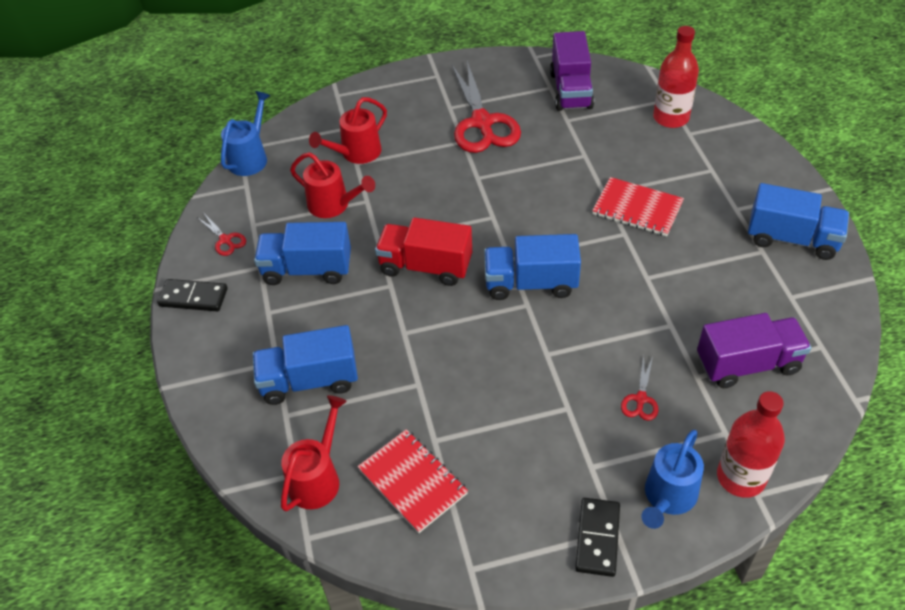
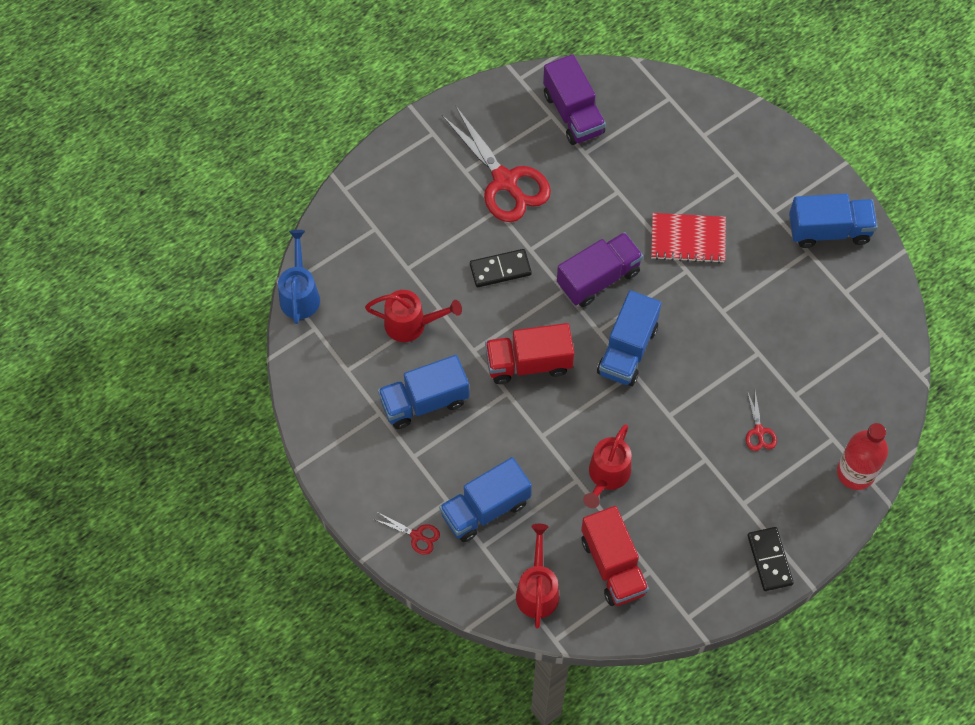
camera: 25 degrees left, 15 degrees up
black domino [157,279,228,311] -> black domino moved to [470,249,532,287]
red scissors [197,214,246,256] -> red scissors moved to [376,513,440,555]
red watering can [309,97,387,164] -> red watering can moved to [583,424,631,508]
red notebook [357,429,468,533] -> red truck [581,506,649,606]
blue truck [484,234,581,300] -> blue truck turned 45 degrees counterclockwise [597,290,661,386]
blue watering can [641,430,704,529] -> none
red bottle [653,26,699,128] -> none
purple truck [697,313,811,388] -> purple truck moved to [557,232,643,307]

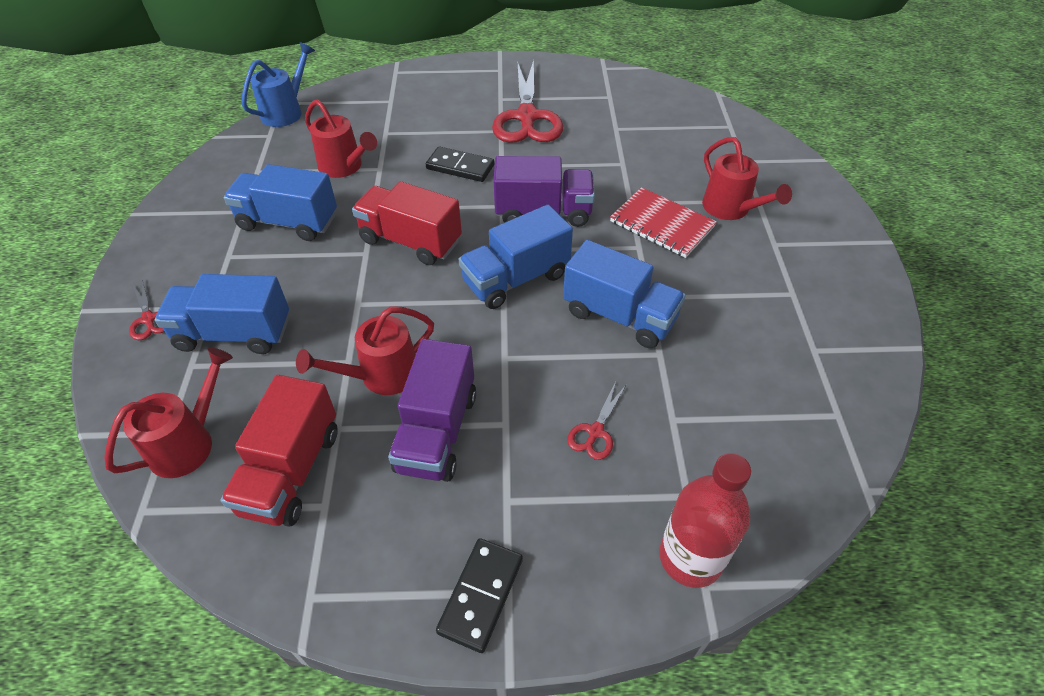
camera: 35 degrees right, 15 degrees down
purple truck [543,54,606,145] -> purple truck moved to [388,339,476,482]
blue truck [789,194,878,248] -> blue truck moved to [563,240,686,348]
none -> red watering can [702,137,792,220]

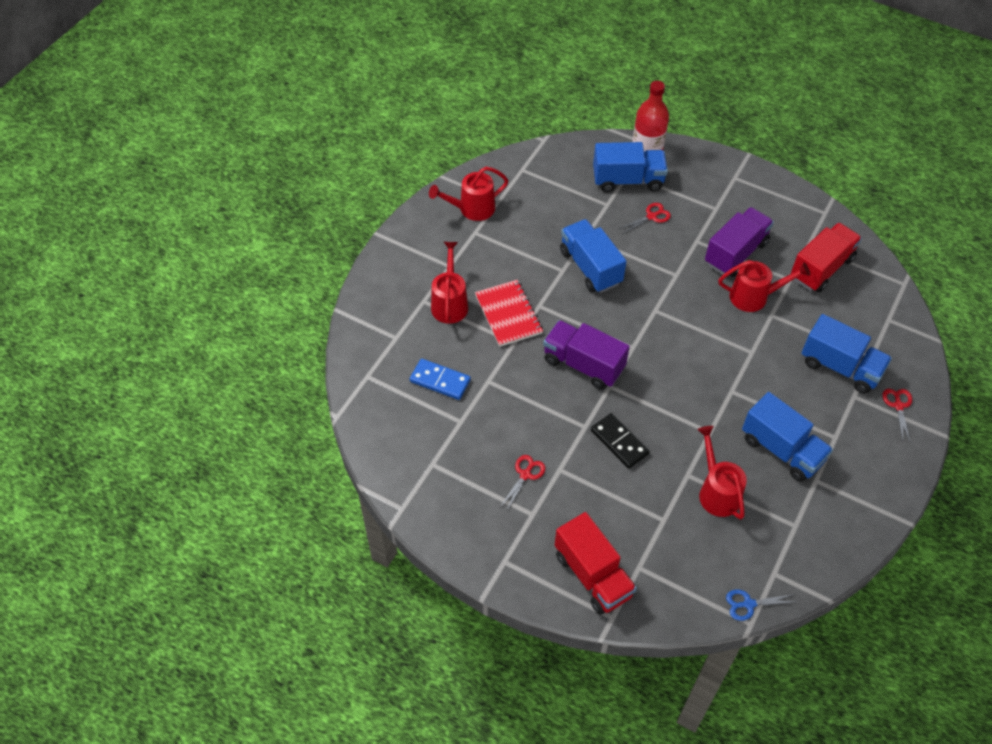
camera: 150 degrees left, 5 degrees up
red watering can [104,348,233,478] -> red watering can moved to [429,167,509,221]
blue watering can [242,42,315,127] -> blue scissors [726,589,795,621]
red truck [352,181,462,265] -> red truck moved to [555,512,637,615]
black domino [436,538,523,653] -> none
blue truck [459,205,573,309] -> blue truck moved to [593,142,668,192]
red scissors [492,60,563,143] -> red scissors [500,455,545,510], size x0.44
none -> blue domino [410,359,471,400]

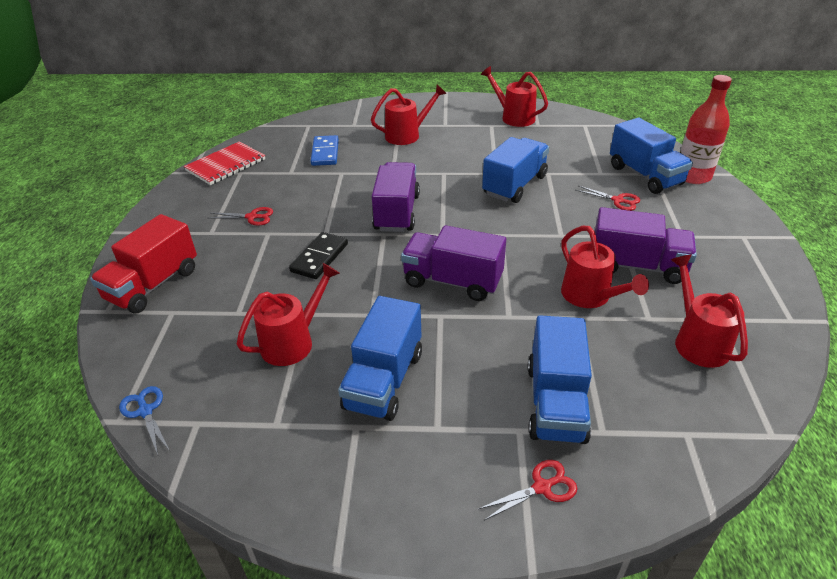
camera: 65 degrees right, 15 degrees down
red notebook [475,280,543,347] -> red notebook moved to [184,142,265,185]
red truck [791,223,862,292] -> red watering can [671,254,748,368]
none -> purple truck [401,225,506,301]

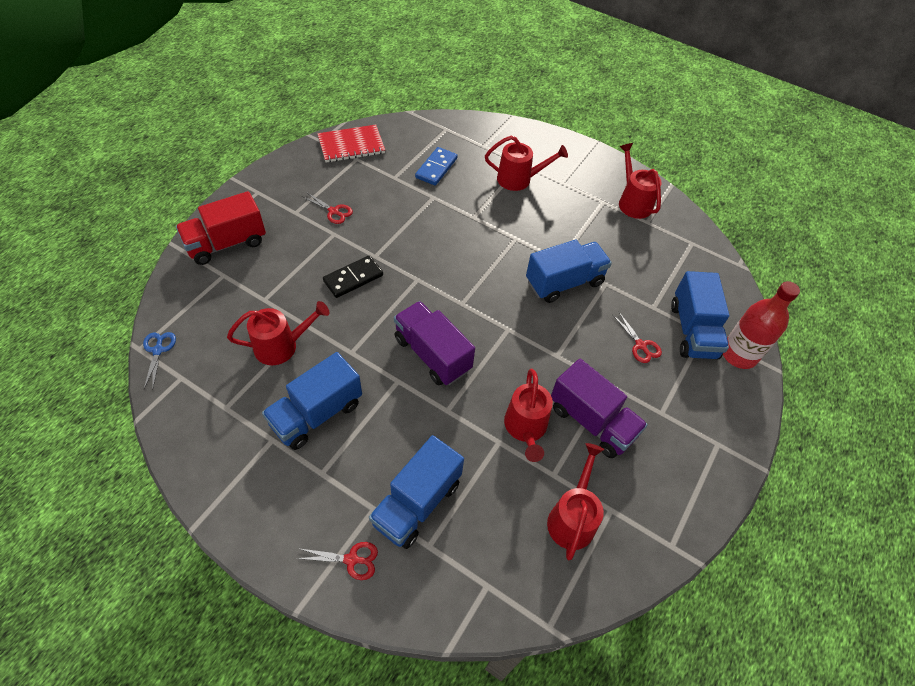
camera: 25 degrees right, 15 degrees up
purple truck [372,162,420,232] -> none

